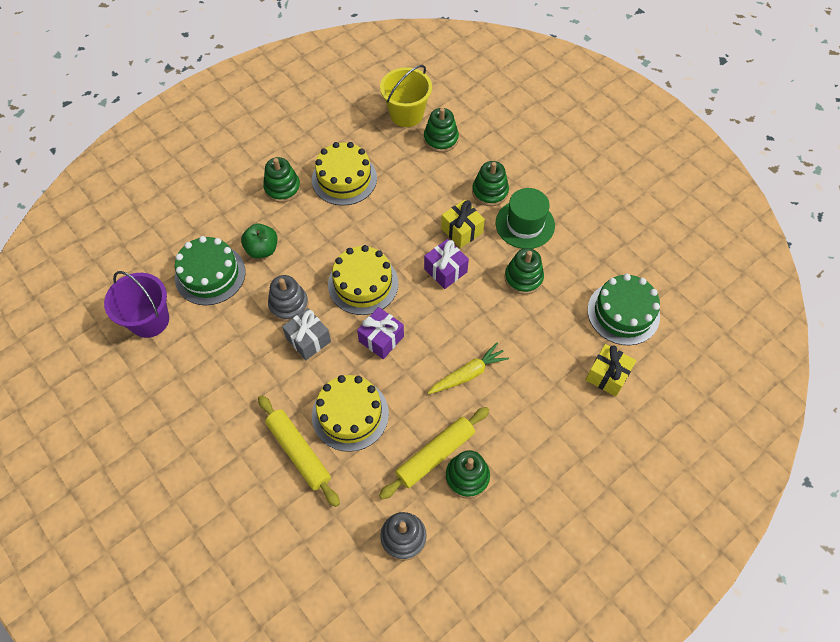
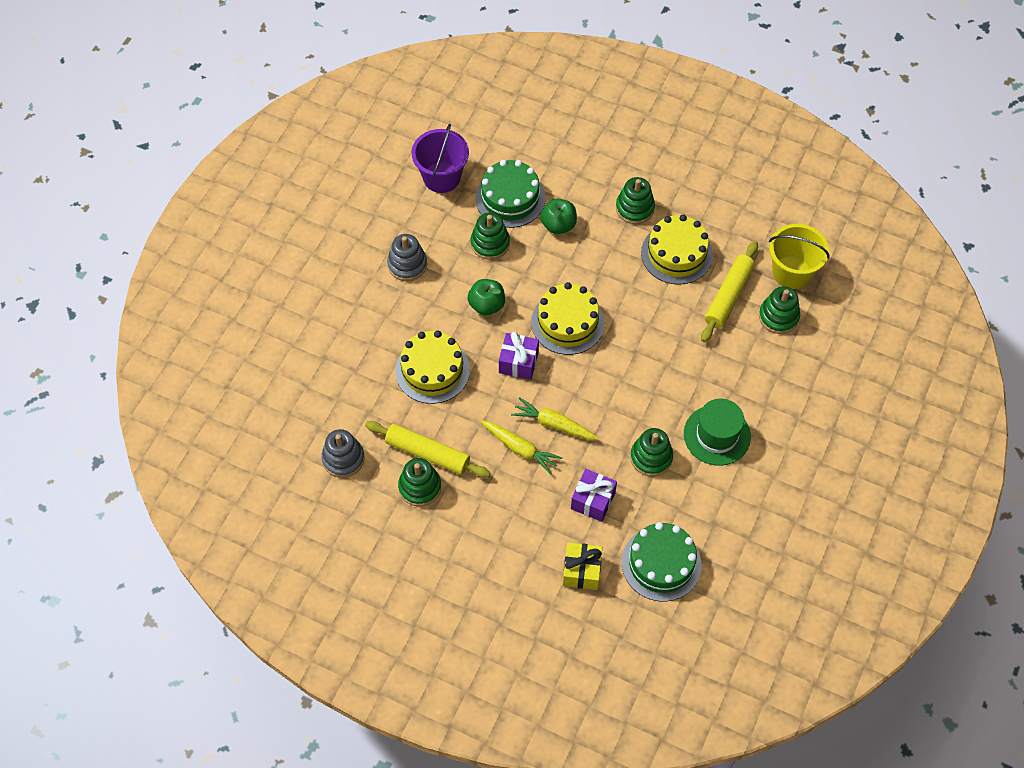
camera: 65 degrees right, 0 degrees up
yellow rolling pin [258,395,340,507] -> yellow rolling pin moved to [701,241,758,342]
grey stacking toy [268,275,309,322] -> grey stacking toy moved to [387,234,427,281]
grey gift [282,308,331,360] -> green apple [468,279,505,315]
purple gift [424,239,469,289] -> purple gift moved to [571,469,617,522]
yellow gift [441,200,485,248] -> none
green stacking toy [472,161,509,206] -> green stacking toy moved to [471,212,510,260]
none -> yellow carrot [511,397,599,440]

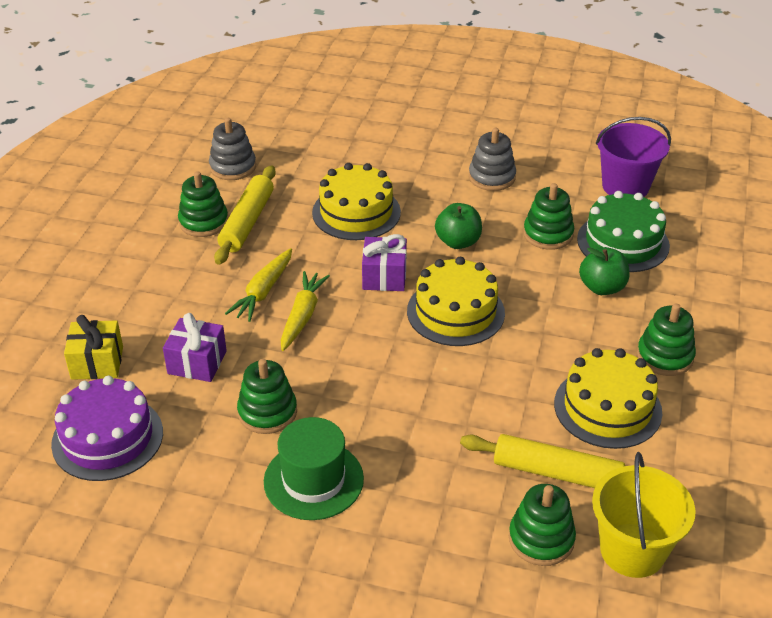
camera: 80 degrees right, 20 degrees down
green cake [622,522,701,601] -> purple cake [51,376,163,481]

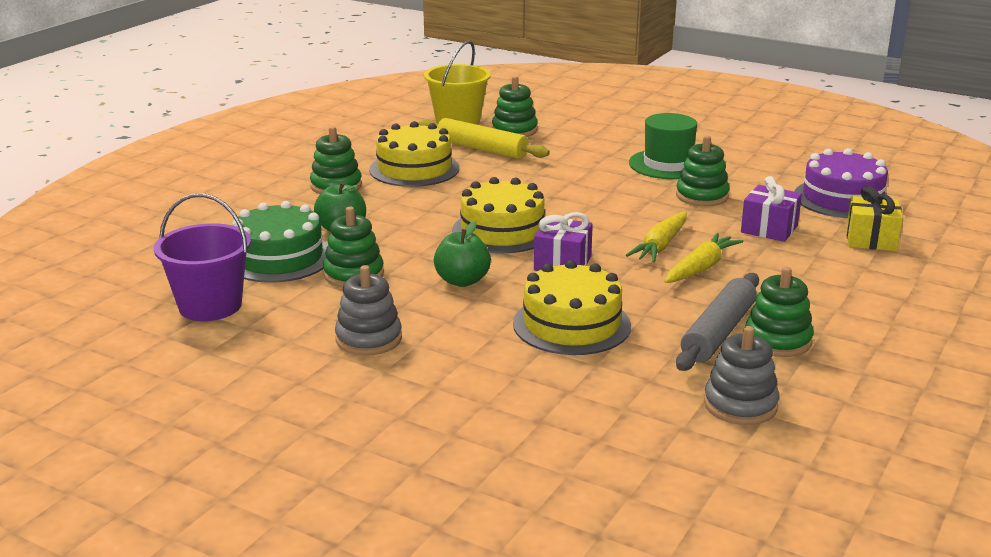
camera: 165 degrees left, 15 degrees down
yellow rolling pin [214,166,276,265] -> grey rolling pin [676,273,759,371]

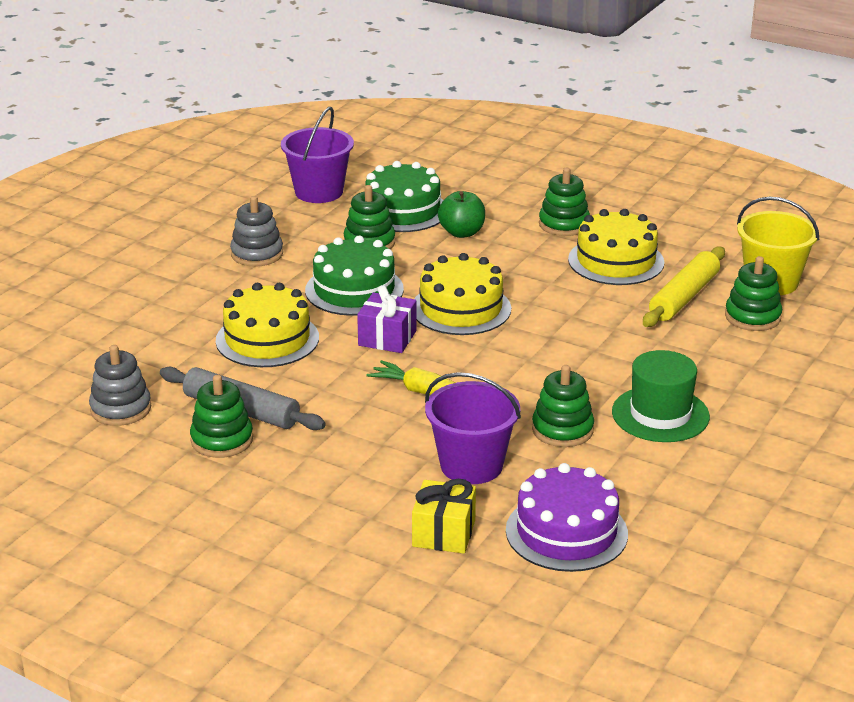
camera: 90 degrees right, 5 degrees up
green apple [434,221,491,287] -> green cake [305,236,404,316]
yellow carrot [665,233,744,283] -> none
purple gift [741,176,802,242] -> purple bucket [425,372,521,484]

